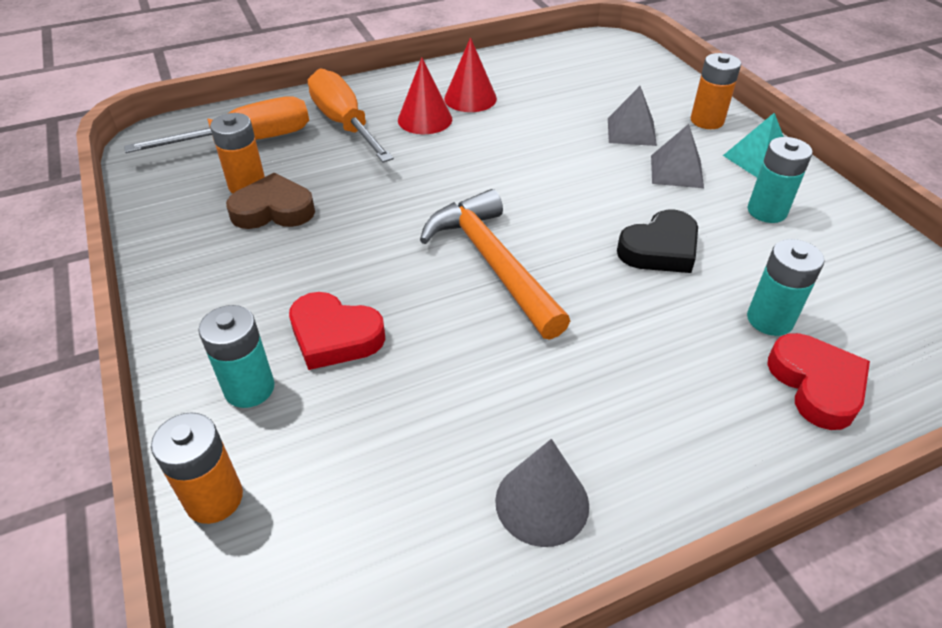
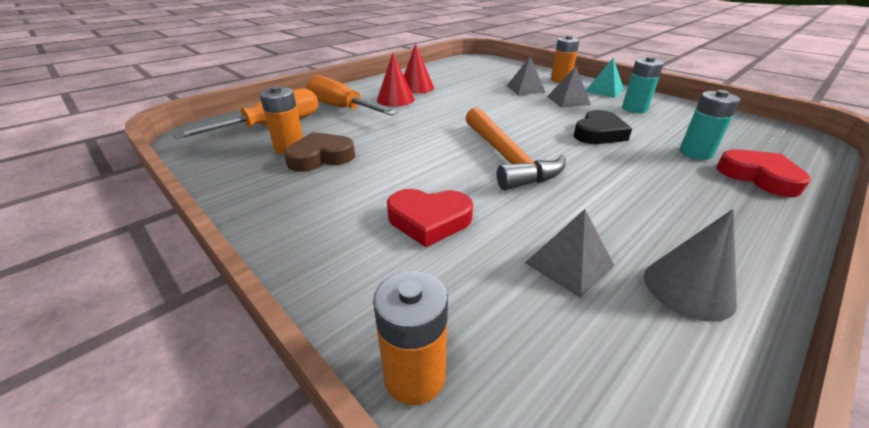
camera: 20 degrees left, 10 degrees down
turquoise battery [198,305,274,408] -> none
orange hammer [420,189,570,339] -> orange hammer turned 150 degrees counterclockwise [466,108,566,190]
none -> grey pyramid [525,209,614,298]

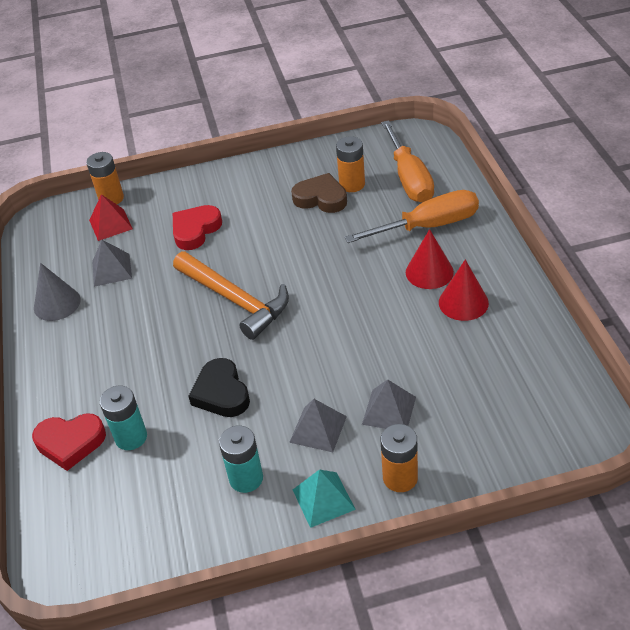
camera: 125 degrees right, 10 degrees up
brown heart [284,132,355,172] -> brown heart turned 75 degrees counterclockwise [291,173,347,213]
orange hammer [466,108,566,190] -> orange hammer turned 150 degrees counterclockwise [173,252,289,340]
none -> red pyramid [89,194,133,241]

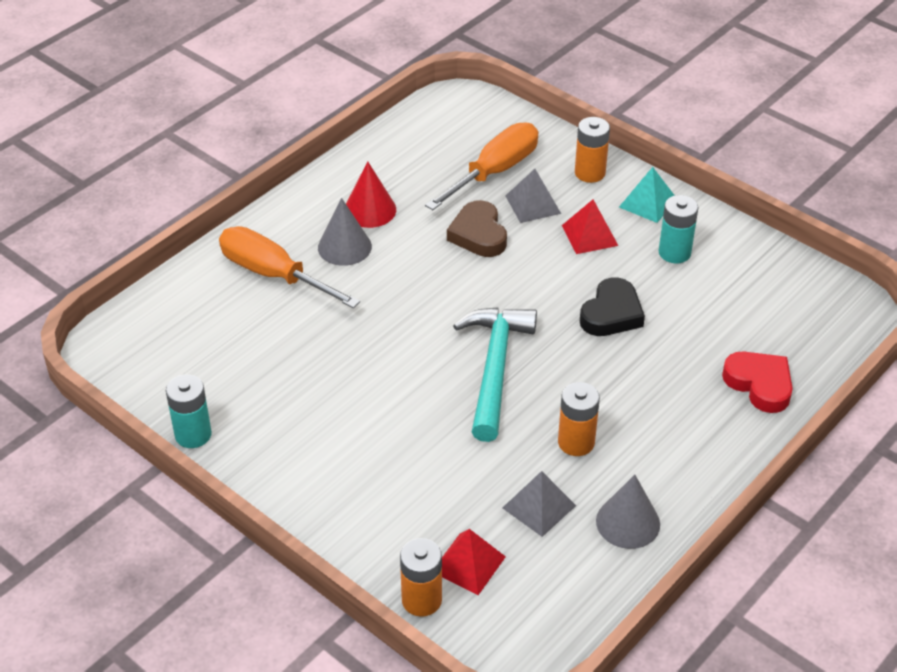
camera: 130 degrees left, 0 degrees up
turquoise battery [100,386,147,450] -> turquoise battery moved to [166,374,212,448]
red heart [173,205,222,250] -> none
orange hammer [173,252,289,340] -> turquoise hammer [453,307,537,442]
grey pyramid [289,399,347,452] -> red pyramid [562,200,618,254]
brown heart [291,173,347,213] -> brown heart moved to [447,200,507,257]
orange battery [336,136,365,192] -> orange battery moved to [558,382,600,456]
orange screwdriver [381,120,434,203] -> orange screwdriver moved to [425,123,538,210]
red cone [406,229,454,289] -> grey cone [318,198,372,266]

